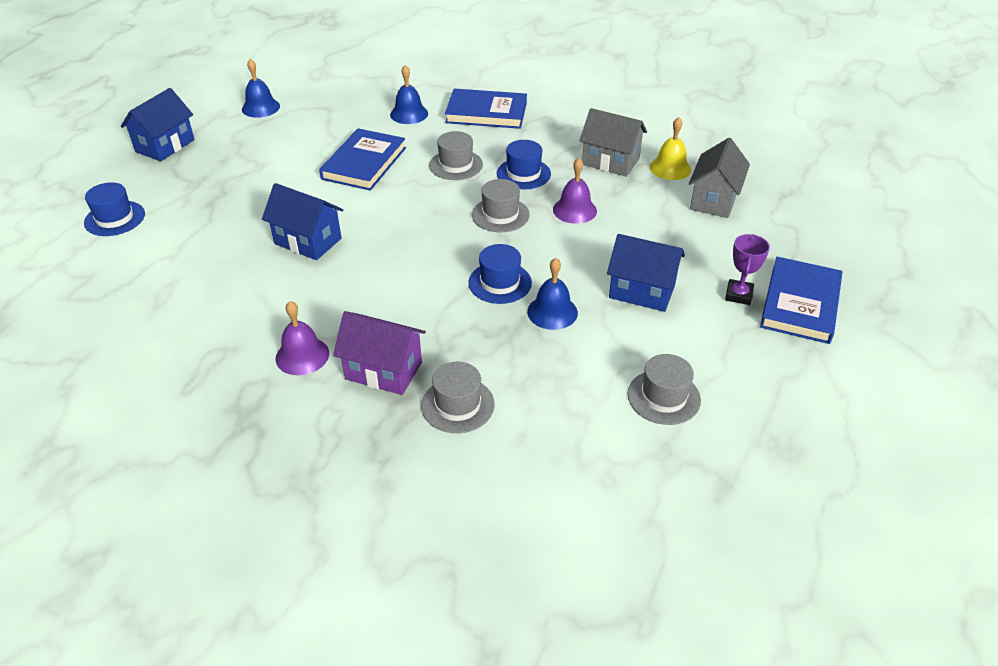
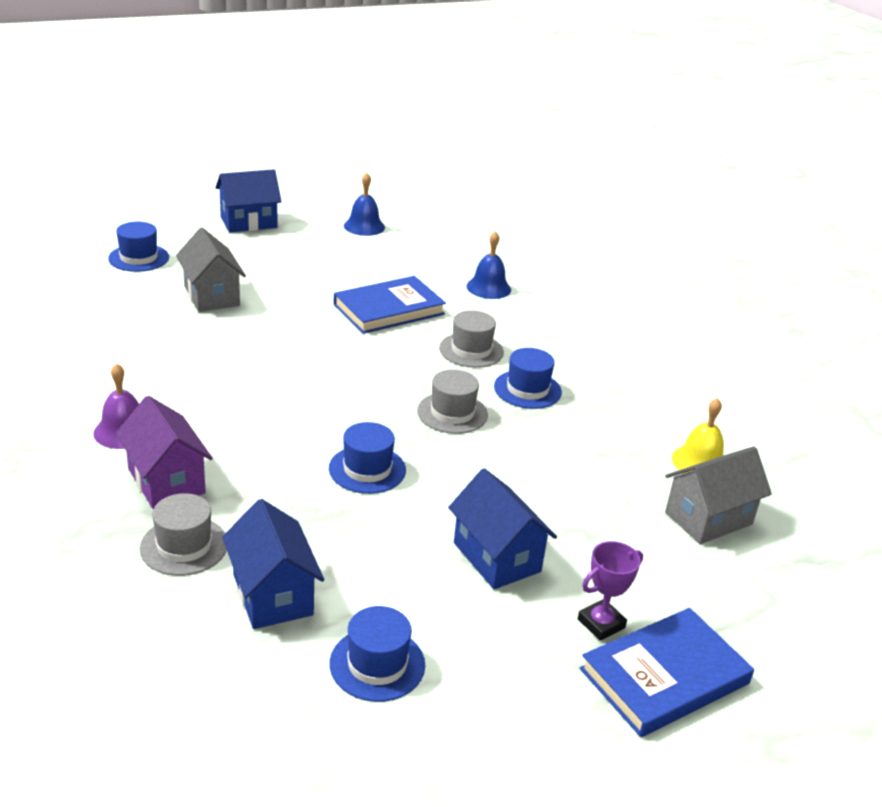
camera: 35 degrees right, 10 degrees down
blue house [262,183,343,260] -> blue house moved to [222,499,324,629]
blue book [445,89,527,129] -> none
blue bell [527,258,578,330] -> none
purple bell [553,158,597,224] -> none
grey house [579,108,647,177] -> grey house moved to [176,228,246,312]
grey hat [628,354,701,425] -> blue hat [329,606,425,702]

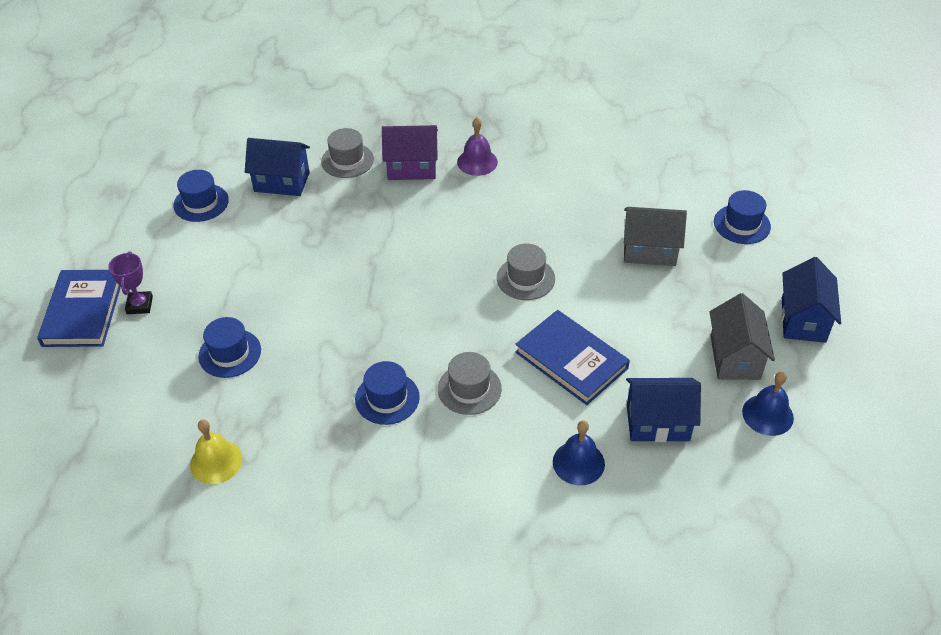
camera: 125 degrees right, 15 degrees up
blue hat [329,422,406,494] -> blue hat moved to [198,317,261,378]
blue book [334,276,446,334] -> blue book turned 45 degrees counterclockwise [515,310,630,405]
grey hat [417,369,488,434] -> grey hat moved to [497,244,555,300]
blue house [448,468,557,589] -> blue house moved to [626,378,701,442]
grey house [665,446,772,544] -> grey house moved to [709,293,775,380]

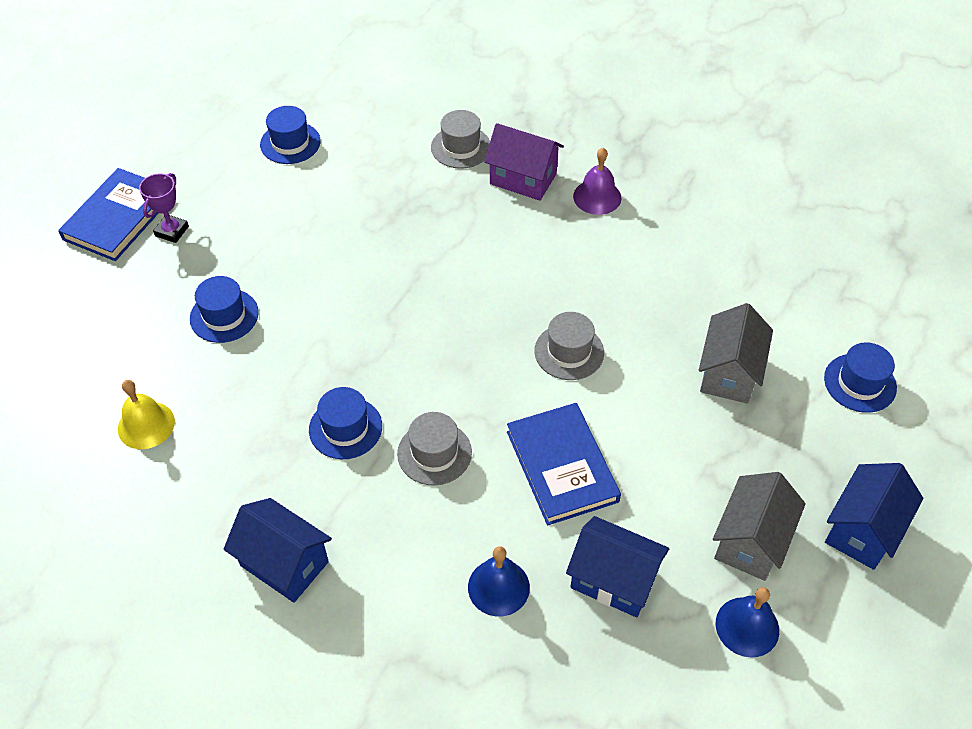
camera: 25 degrees right, 5 degrees up
blue house [245,138,310,196] -> blue house moved to [224,498,332,603]
grey house [624,207,687,266] -> grey house turned 75 degrees clockwise [699,303,773,404]

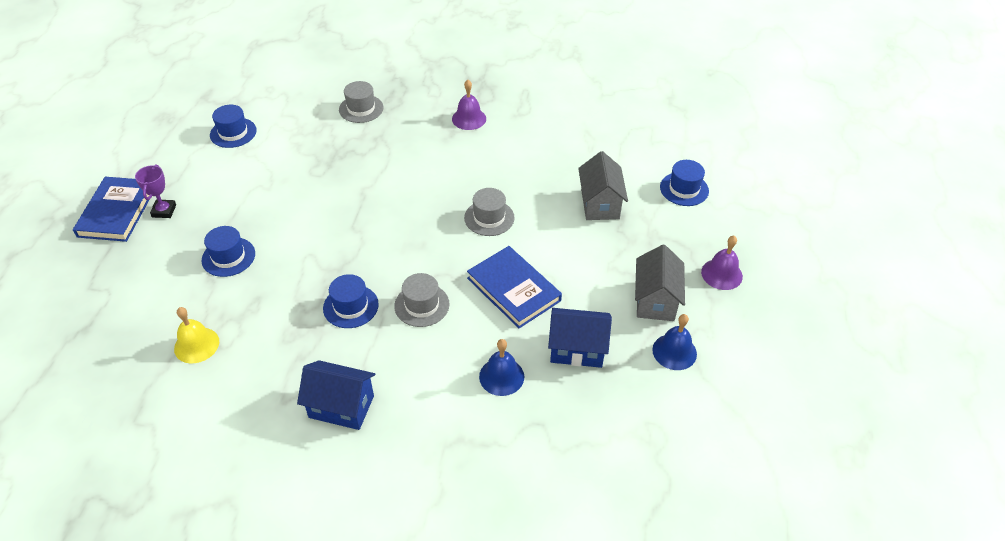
camera: 20 degrees left, 5 degrees down
purple house [484,123,564,201] -> none
blue house [825,463,923,570] -> purple bell [701,236,743,290]

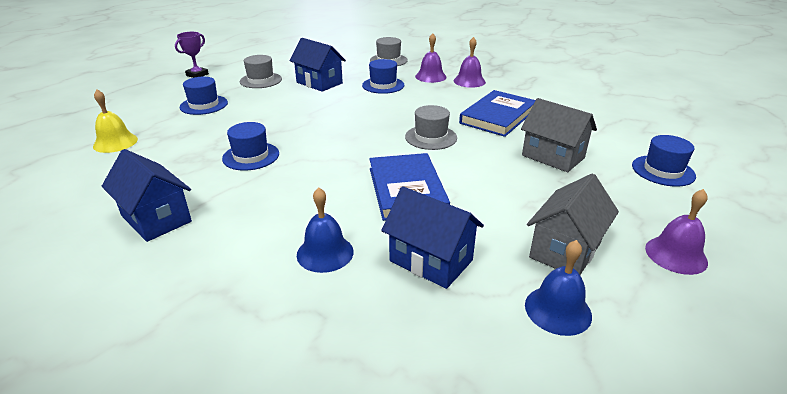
camera: 30 degrees right, 15 degrees down
blue book [73,177,149,242] -> blue book moved to [459,90,536,137]
blue hat [210,105,257,148] -> blue hat moved to [362,59,404,94]
grey hat [394,273,449,327] -> grey hat moved to [240,55,282,88]
grey house [578,151,628,220] -> grey house turned 75 degrees counterclockwise [521,98,597,172]
none -> blue house [289,38,346,92]
none -> purple bell [415,33,447,83]

